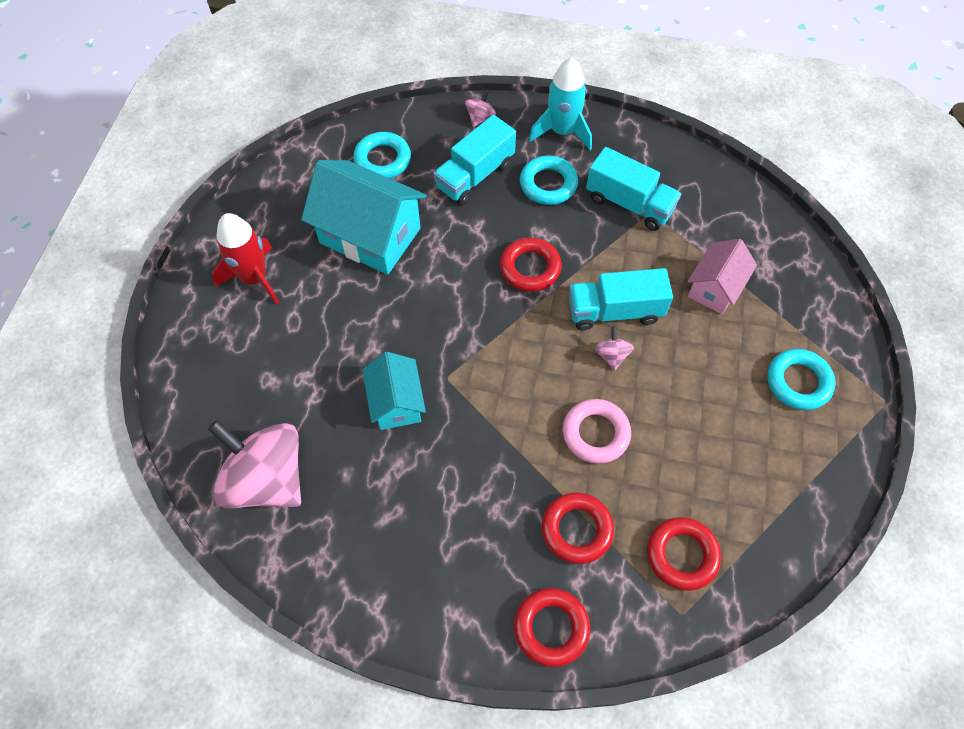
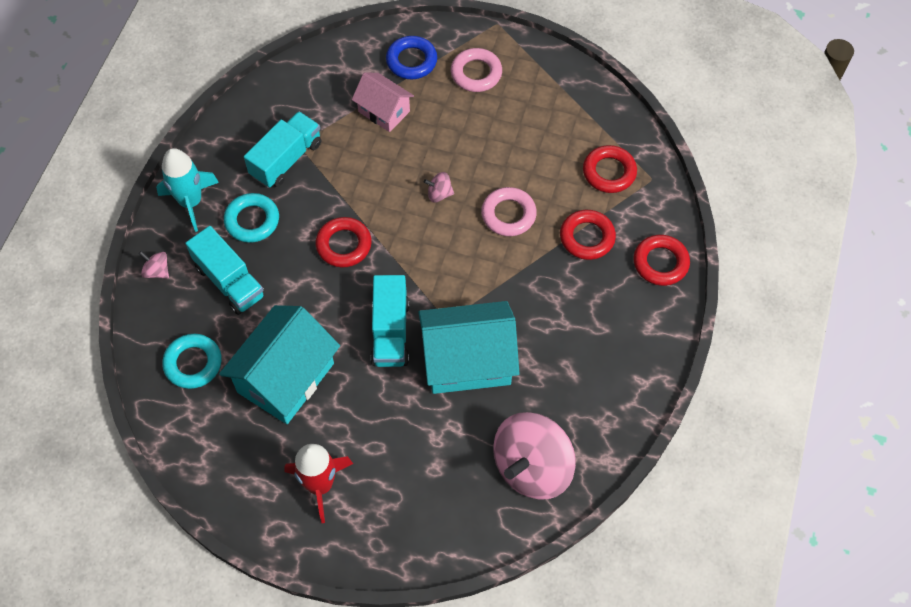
camera: 85 degrees left, 0 degrees up
turquoise house [362,352,426,430] -> turquoise house [418,301,520,394], size x1.72
turquoise truck [569,268,673,330] -> turquoise truck moved to [371,275,409,367]
turquoise ring [767,349,836,410] -> pink ring [451,48,502,92]
none -> blue ring [386,36,437,79]

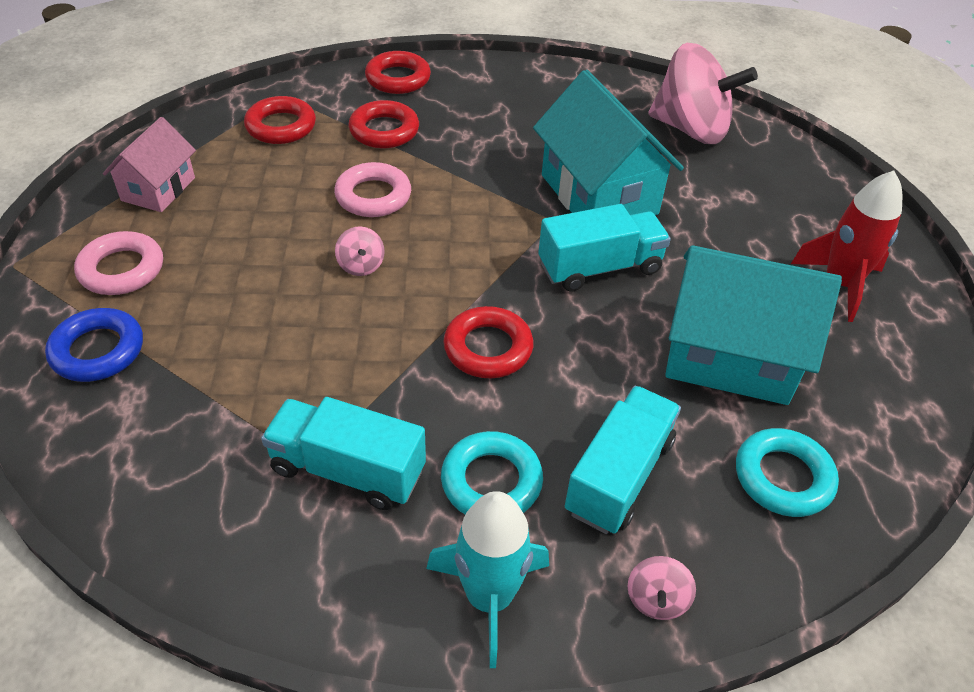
camera: 110 degrees left, 15 degrees down
pink house [352,72,414,132] -> pink house moved to [103,117,196,212]

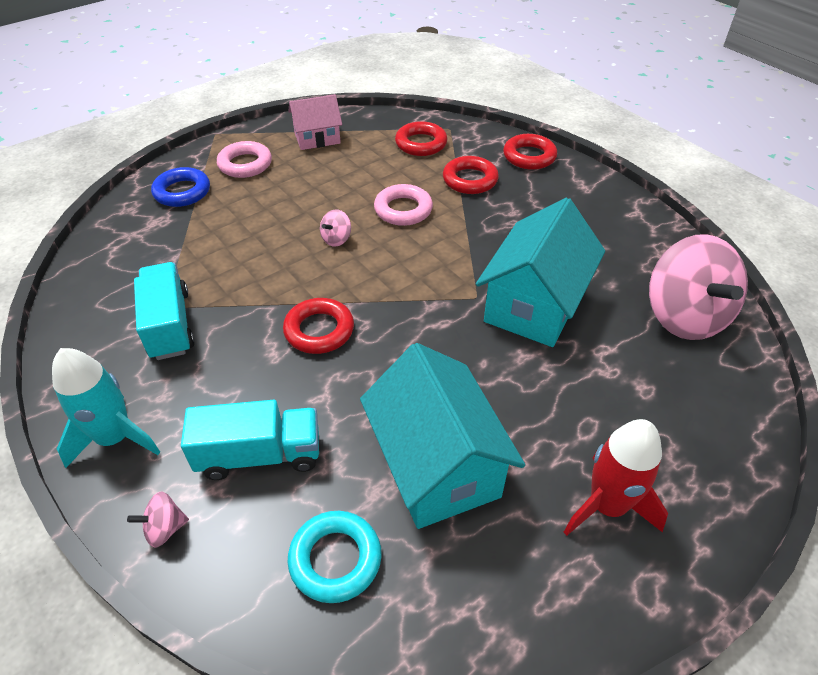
camera: 55 degrees right, 0 degrees up
turquoise ring [441,431,543,514] -> none
turquoise truck [538,204,671,292] -> none

